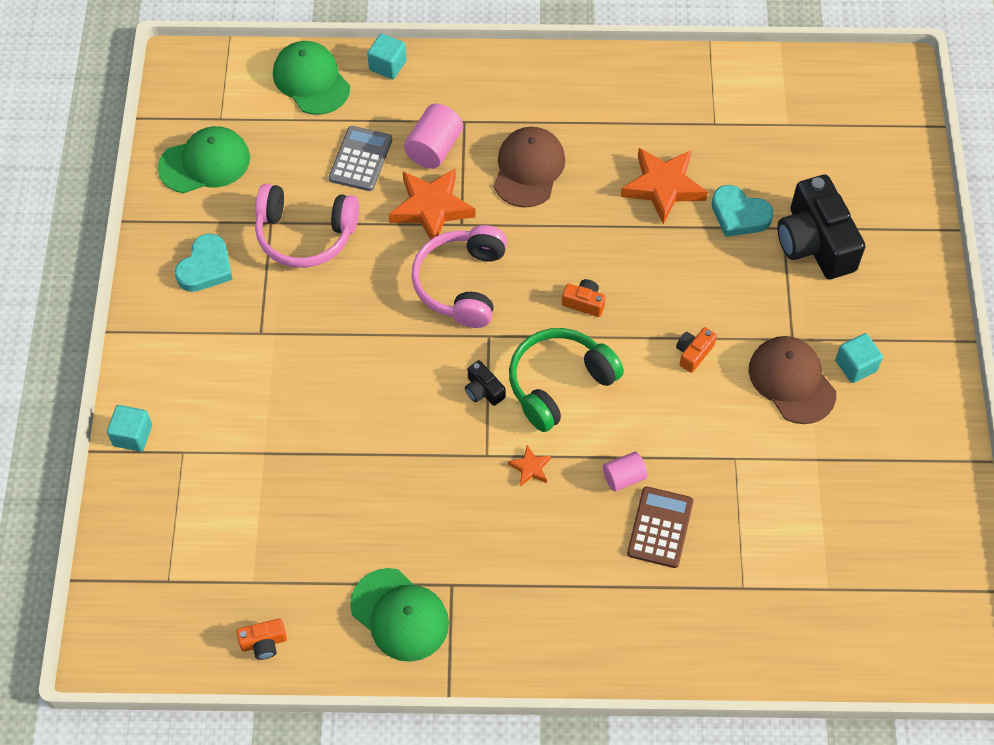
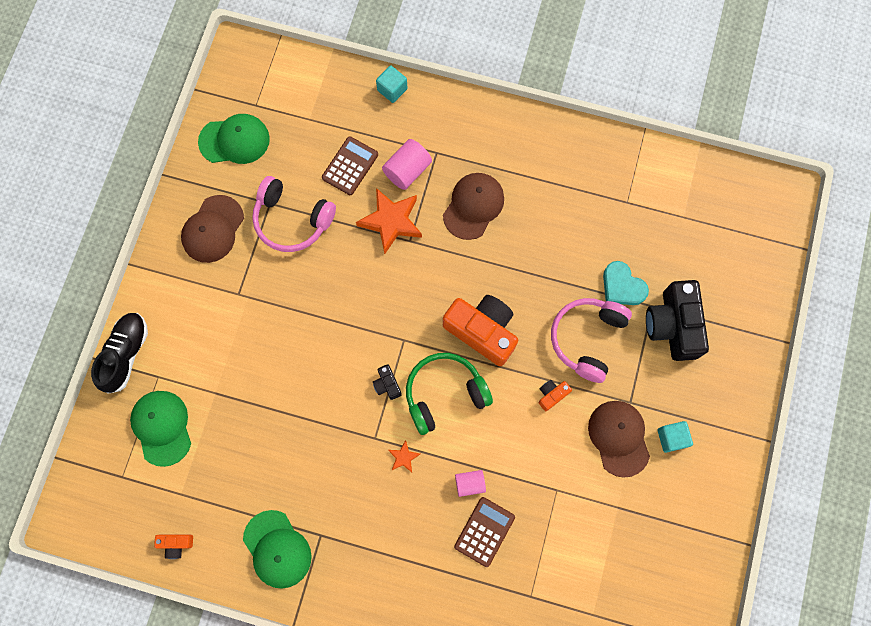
camera: 15 degrees right, 15 degrees up
turquoise cube [107,405,152,452] -> black shoe [91,313,148,394]
turquoise heart [175,233,233,292] -> brown cap [181,195,244,263]
green cap [273,41,350,115] -> green cap moved to [130,391,191,467]
grey calculator [329,126,392,191] -> brown calculator [322,136,378,195]
pink headphones [411,225,507,328] -> pink headphones moved to [551,298,632,383]
orange camera [562,279,606,317] -> orange camera [443,295,518,366], size x2.29
orange star [621,148,708,224] -> none

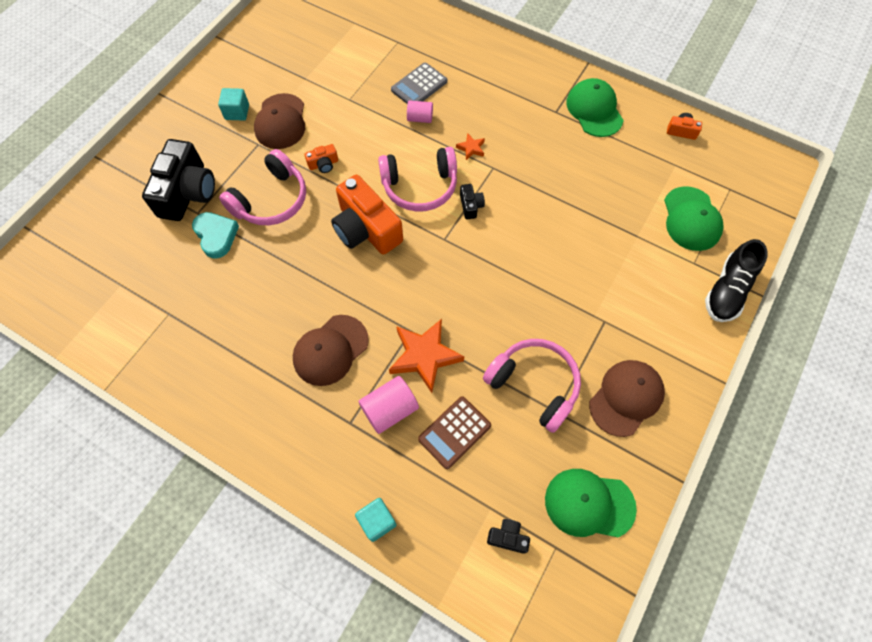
camera: 165 degrees left, 10 degrees down
green headphones [406,353,493,435] -> pink headphones [378,147,457,212]
brown calculator [454,497,515,567] -> grey calculator [391,63,447,104]
none -> black camera [487,519,530,554]

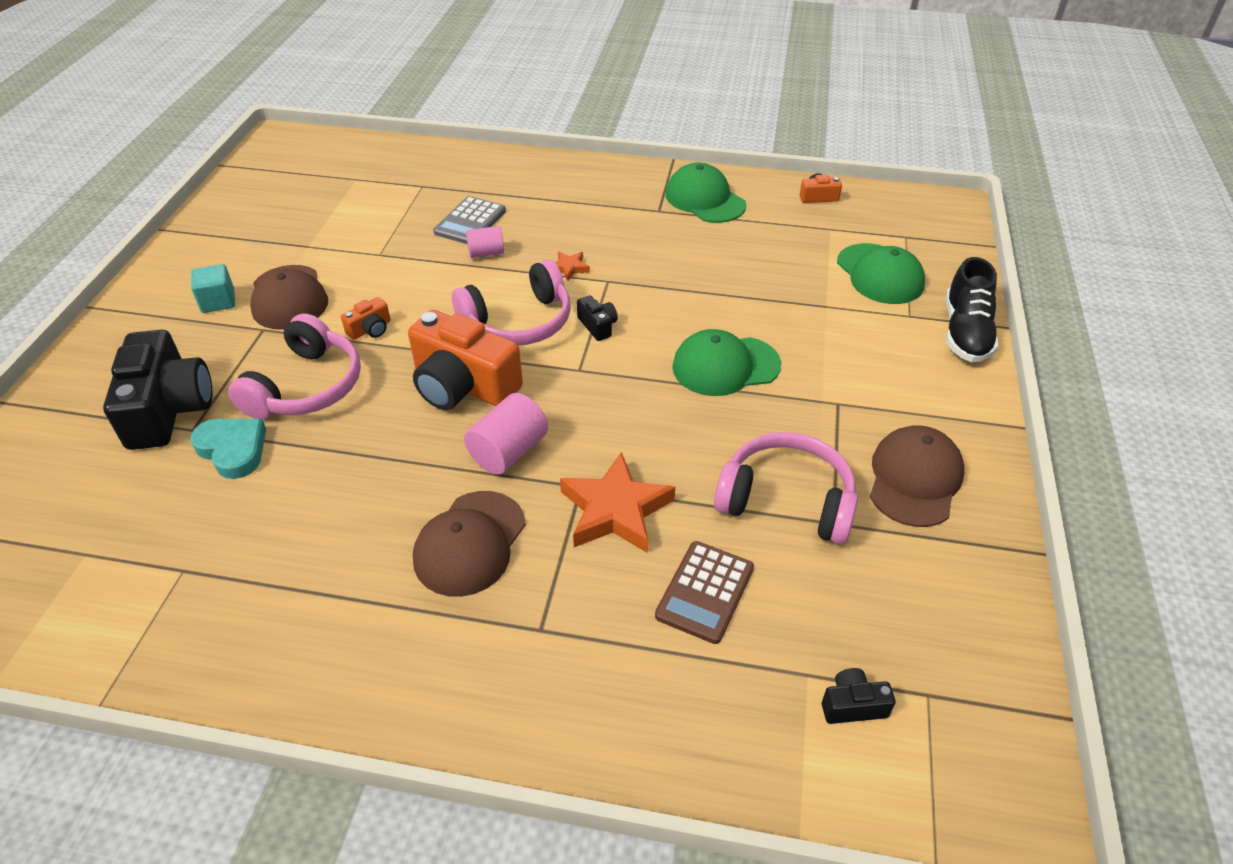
camera: 20 degrees left, 20 degrees down
turquoise cube [355,498,397,542] -> none
pink cylinder [358,376,419,434] -> pink cylinder moved to [464,393,548,475]
green cap [545,469,637,537] -> green cap moved to [672,329,781,396]

